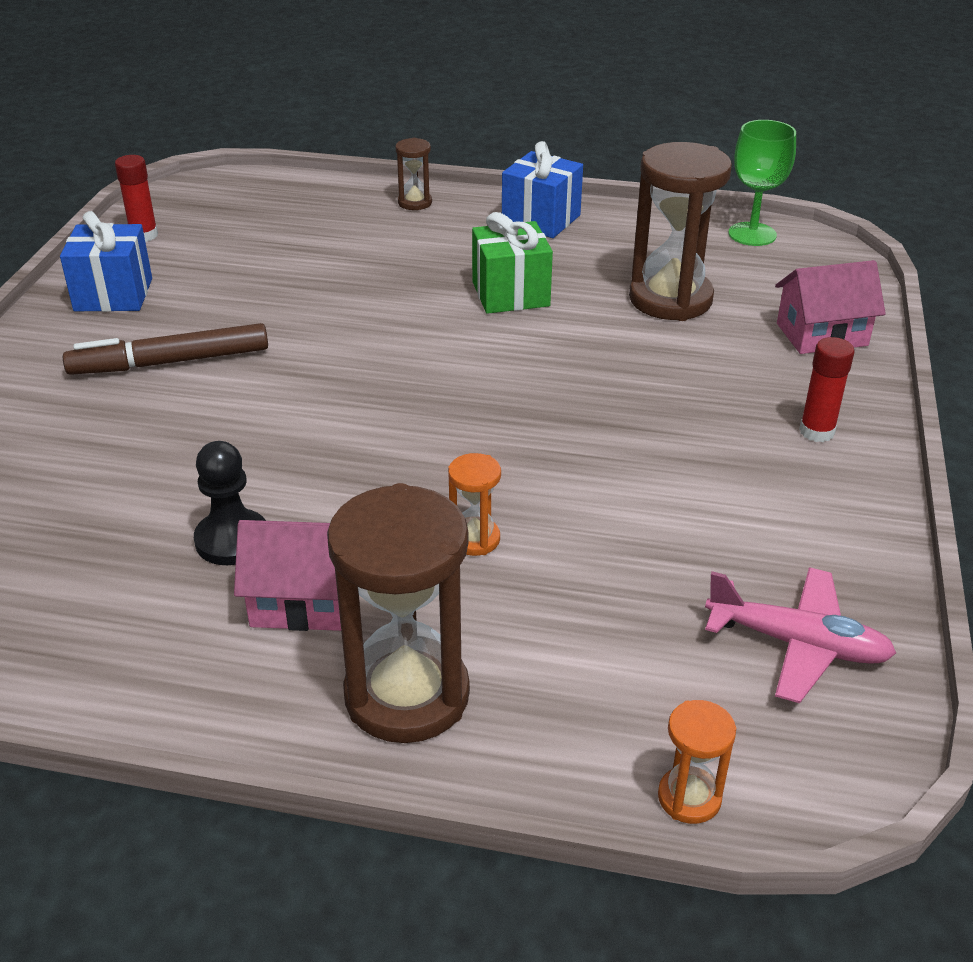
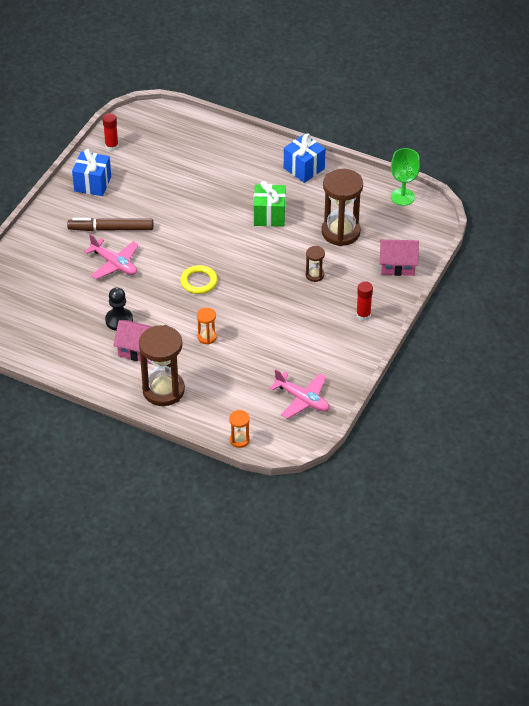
camera: 15 degrees right, 10 degrees up
brown hourglass [395,138,432,210] -> brown hourglass moved to [306,246,325,282]
none -> pink plane [84,234,139,280]
none -> yellow ring [181,265,218,294]

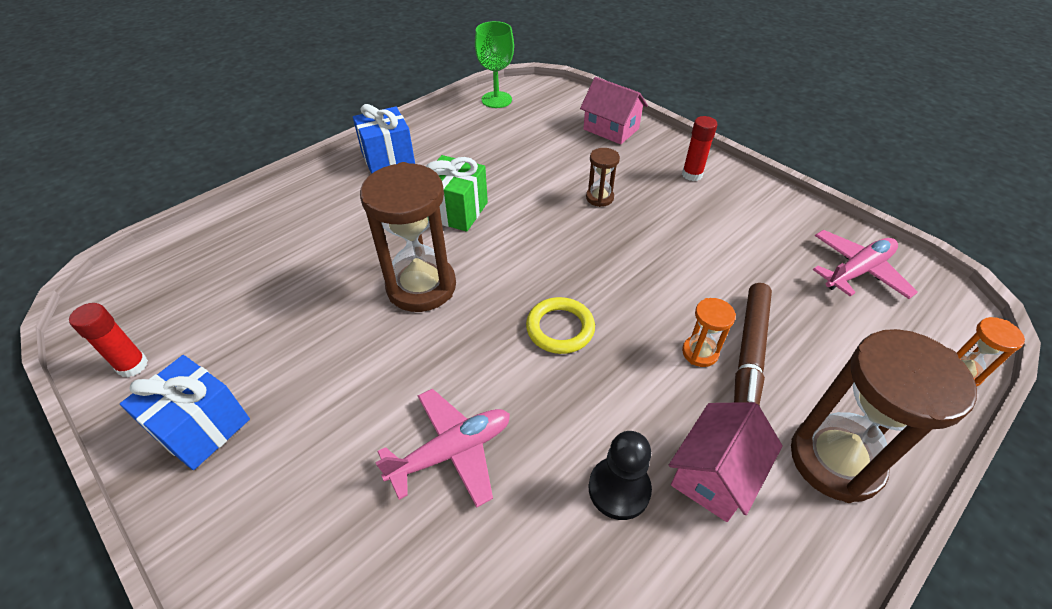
camera: 70 degrees left, 0 degrees up
brown marker [67,218,153,231] -> brown marker moved to [734,283,772,405]
brown hourglass [321,168,363,246] -> brown hourglass moved to [360,162,456,312]
pink house [380,239,419,276] -> pink house turned 75 degrees counterclockwise [580,77,648,144]

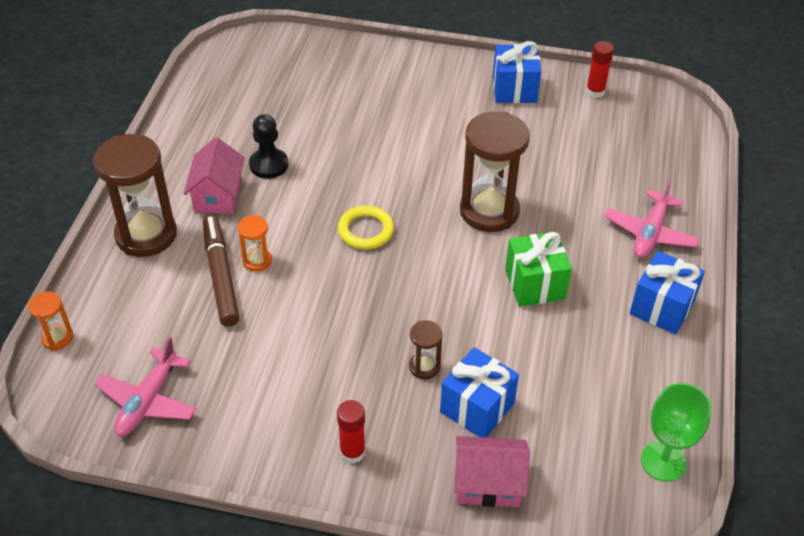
camera: 145 degrees right, 0 degrees up
pink plane [375,389,510,508] -> pink plane moved to [604,179,700,257]
none -> blue gift [440,347,519,438]

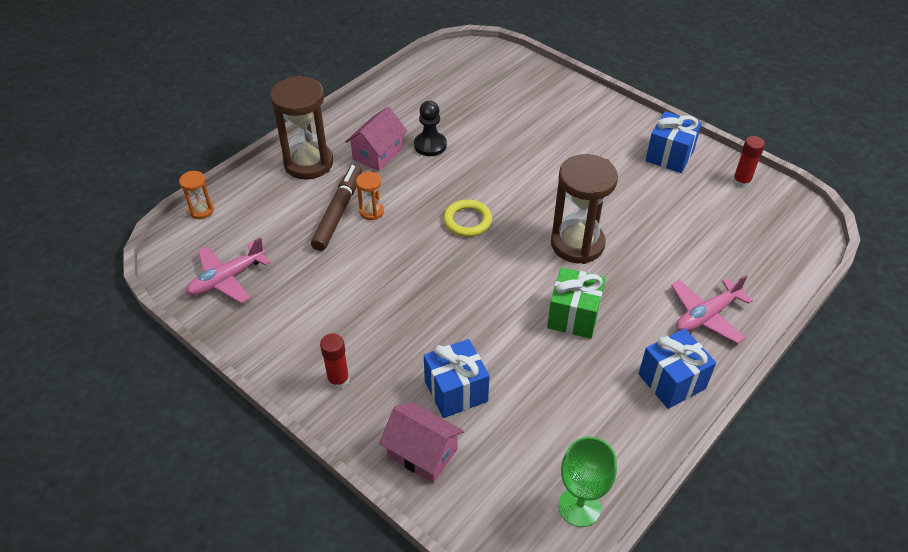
camera: 30 degrees right, 0 degrees up
brown hourglass [409,320,443,379] -> none

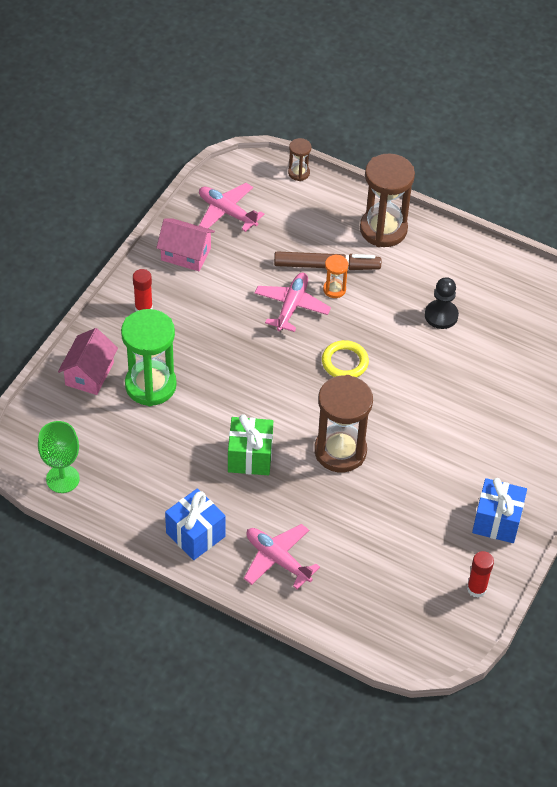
camera: 75 degrees right, 5 degrees up
orange hourglass [179,171,214,219] -> brown hourglass [288,138,311,181]
pink house [345,107,407,171] -> pink house moved to [156,218,215,271]
blue gift [424,339,490,418] -> green hourglass [121,309,177,406]
none -> pink plane [255,273,331,332]

